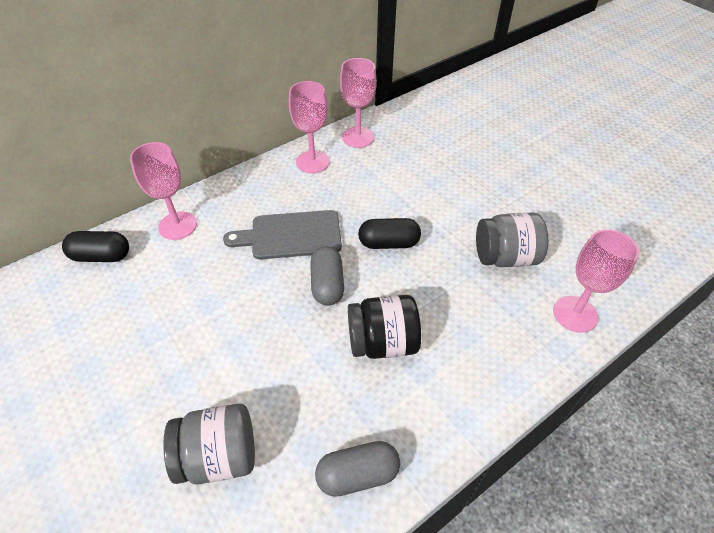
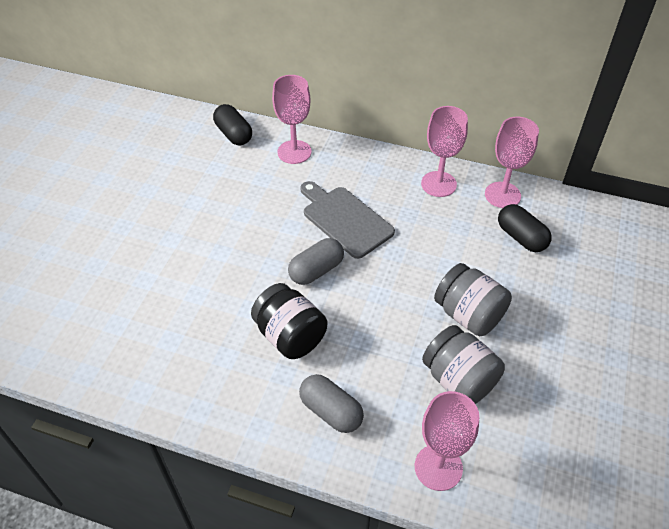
camera: 55 degrees right, 0 degrees up
grey jar [163,403,255,484] -> grey jar moved to [434,263,512,336]
grey capsule [315,441,401,497] -> grey capsule moved to [299,374,364,433]
black capsule [358,218,421,249] -> black capsule moved to [498,204,552,252]

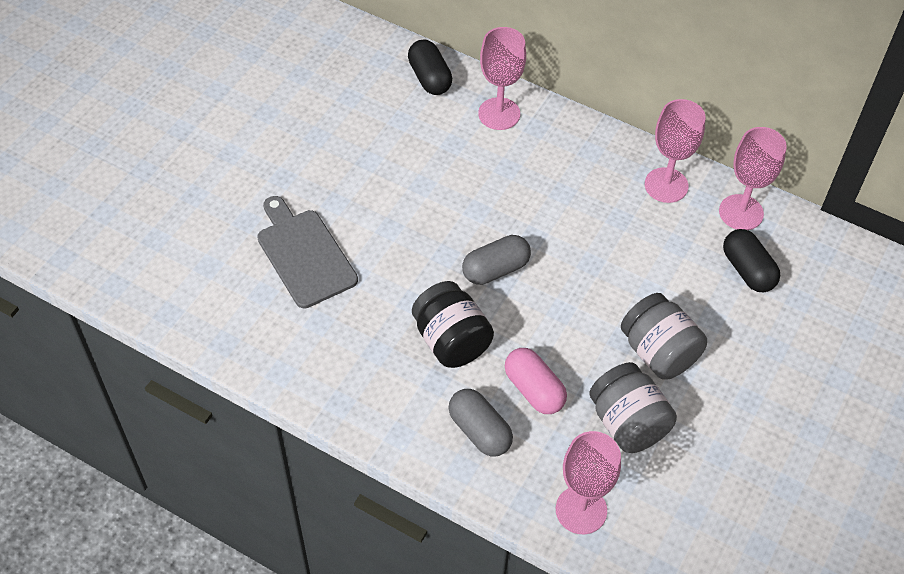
camera: 10 degrees right, 5 degrees up
grey cutting board [300,181,395,259] -> grey cutting board moved to [257,196,358,309]
none -> pink capsule [505,348,567,414]

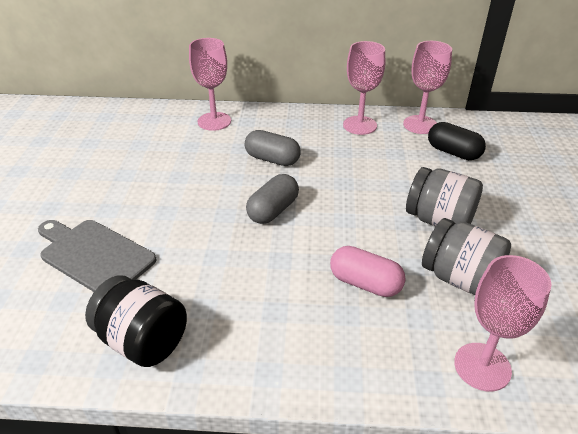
camera: 25 degrees left, 15 degrees down
black capsule [408,39,452,95] -> none
black jar [412,281,494,368] -> black jar moved to [85,275,187,367]
grey capsule [449,389,513,456] -> grey capsule moved to [245,130,301,166]

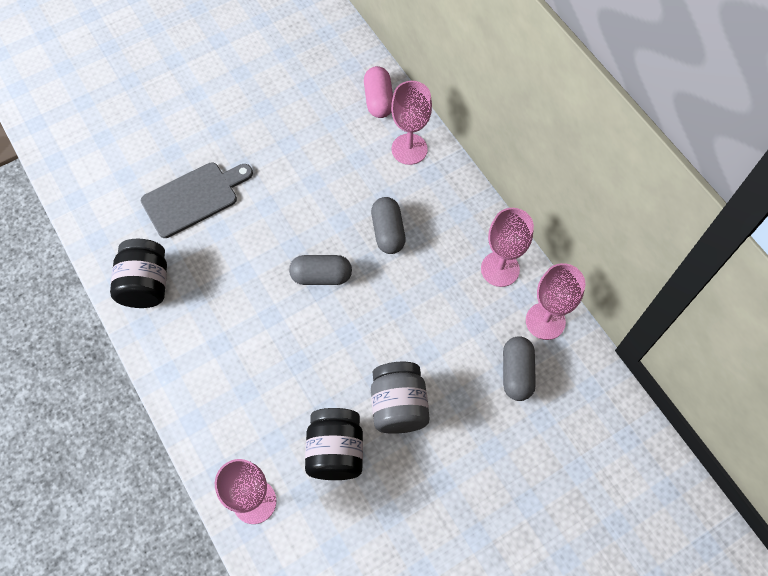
camera: 55 degrees right, 25 degrees up
grey cutting board [38,220,157,292] -> grey cutting board turned 60 degrees clockwise [141,163,253,238]
pink capsule [330,246,406,297] -> pink capsule moved to [364,66,393,118]
grey jar [422,218,511,295] -> black jar [305,408,363,480]
black capsule [428,122,486,160] -> grey capsule [503,336,536,401]

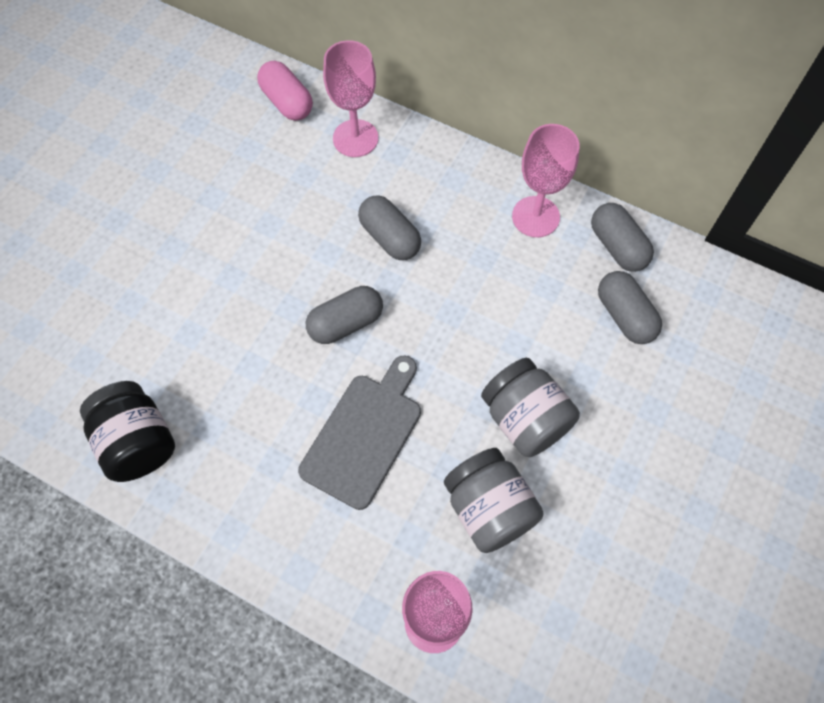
camera: 30 degrees left, 0 degrees up
grey cutting board [141,163,253,238] -> grey cutting board moved to [298,356,421,510]
black jar [305,408,363,480] -> grey jar [444,448,544,553]
pink goblet [526,263,585,340] -> grey capsule [591,203,654,272]

